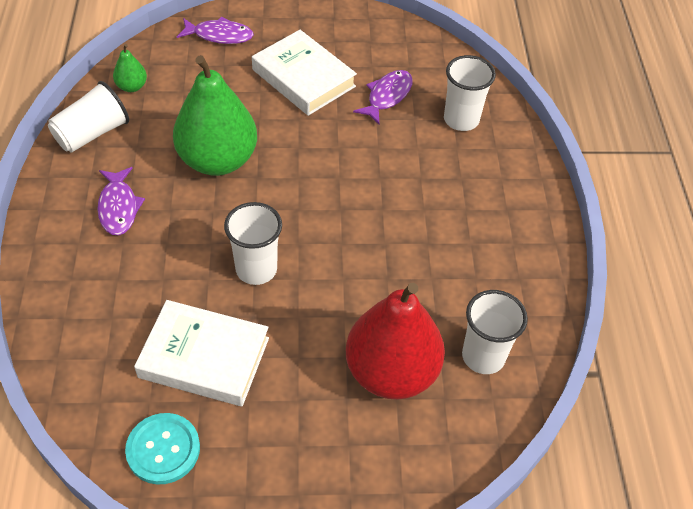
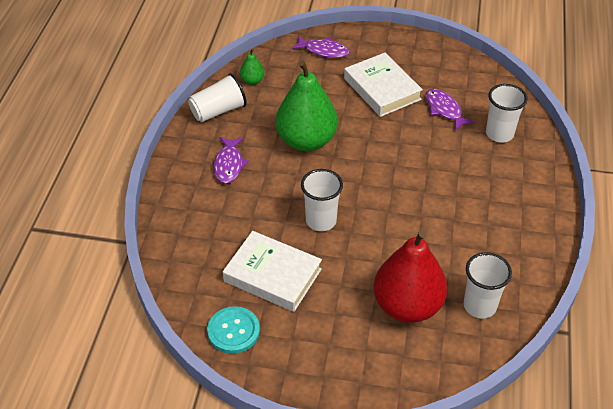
camera: 15 degrees right, 5 degrees down
purple fish [353,70,413,124] -> purple fish turned 75 degrees counterclockwise [426,89,475,131]

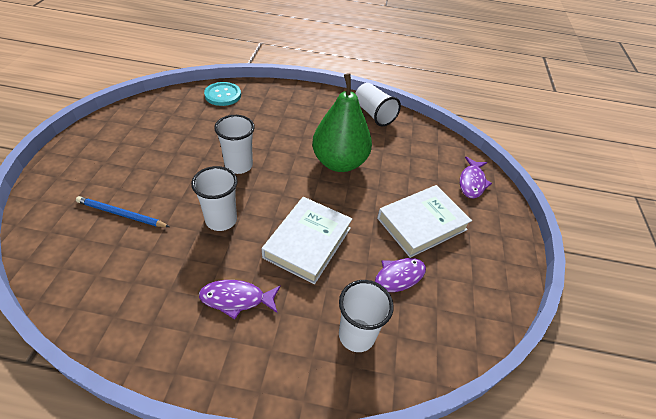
camera: 85 degrees right, 0 degrees up
turquoise button [207,306,260,354] -> turquoise button moved to [204,82,241,106]
purple fish [214,137,249,184] -> purple fish moved to [199,280,281,319]
white book [223,231,322,312] -> white book moved to [262,197,352,284]
green pear [240,49,264,85] -> none
red pear [374,230,448,323] -> blue pencil [76,196,170,227]
white cup [464,252,512,318] -> white cup moved to [191,166,238,231]

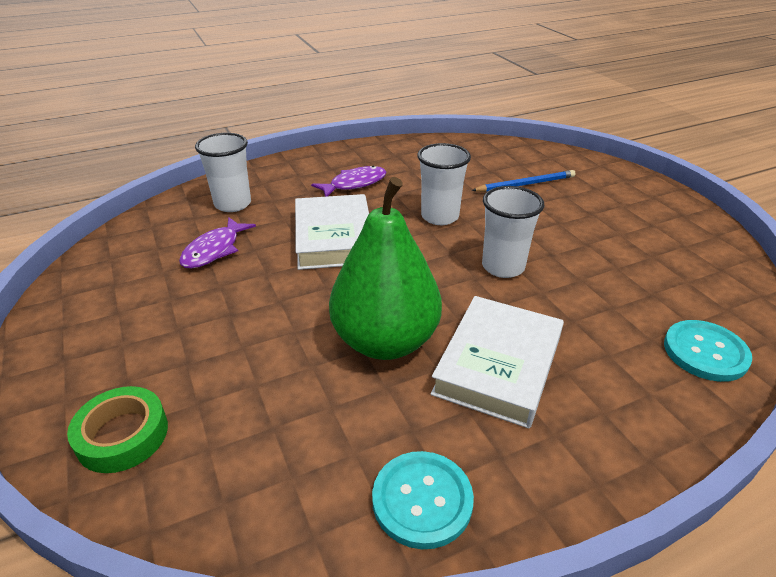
camera: 150 degrees right, 10 degrees down
white cup [355,83,401,126] -> turquoise button [372,451,474,549]
white book [377,185,472,258] -> white book moved to [431,296,564,429]
purple fish [460,156,492,199] -> green tape [67,386,168,473]

